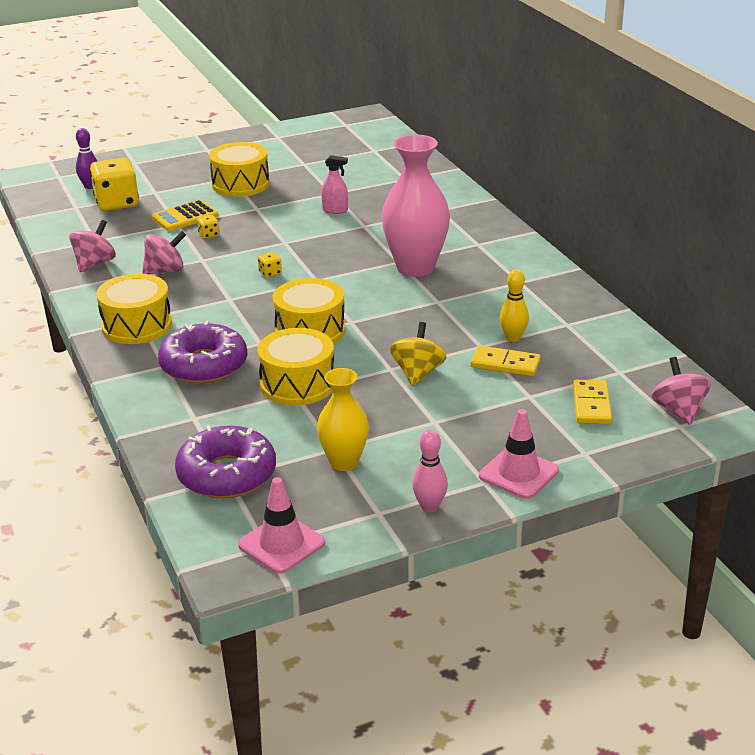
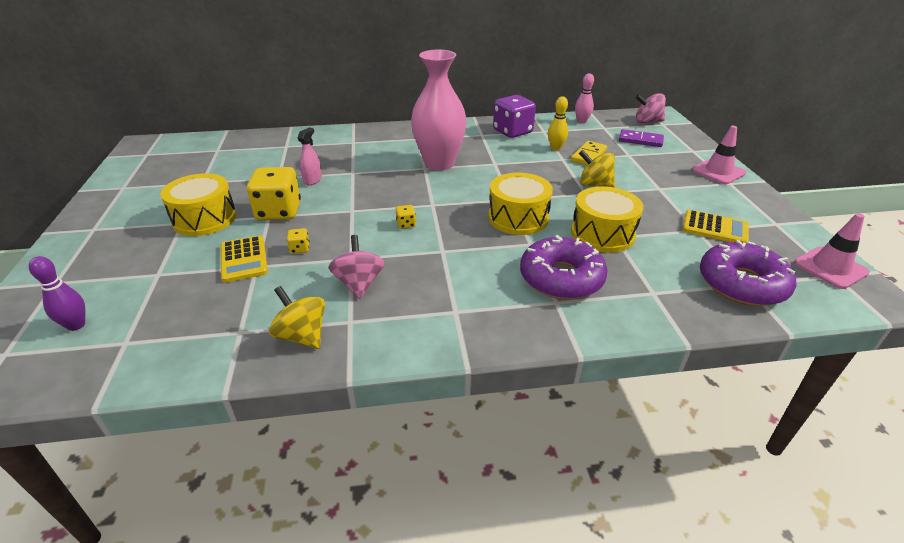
camera: 75 degrees left, 5 degrees up
pink spinning top [70,220,116,272] -> yellow spinning top [269,286,325,349]
yellow dice [90,158,139,211] -> yellow dice moved to [247,167,301,220]
yellow drum [96,274,172,344] -> none
yellow vase [317,368,369,471] -> yellow calculator [682,210,749,243]
pink bowling pin [412,430,448,513] -> pink bowling pin moved to [575,73,594,123]
yellow domino [573,380,612,424] -> purple domino [619,129,664,147]
none -> purple dice [493,95,536,138]

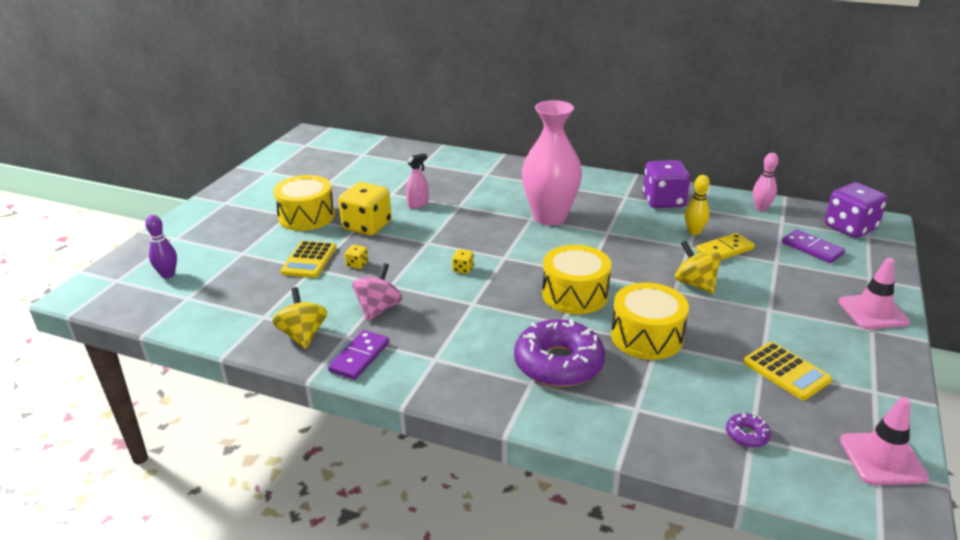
camera: 30 degrees right, 5 degrees down
pink spinning top [636,93,666,123] -> purple dice [825,182,887,238]
purple donut [700,240,797,306] -> purple donut [726,413,771,448], size x0.42
none -> purple domino [328,330,389,380]

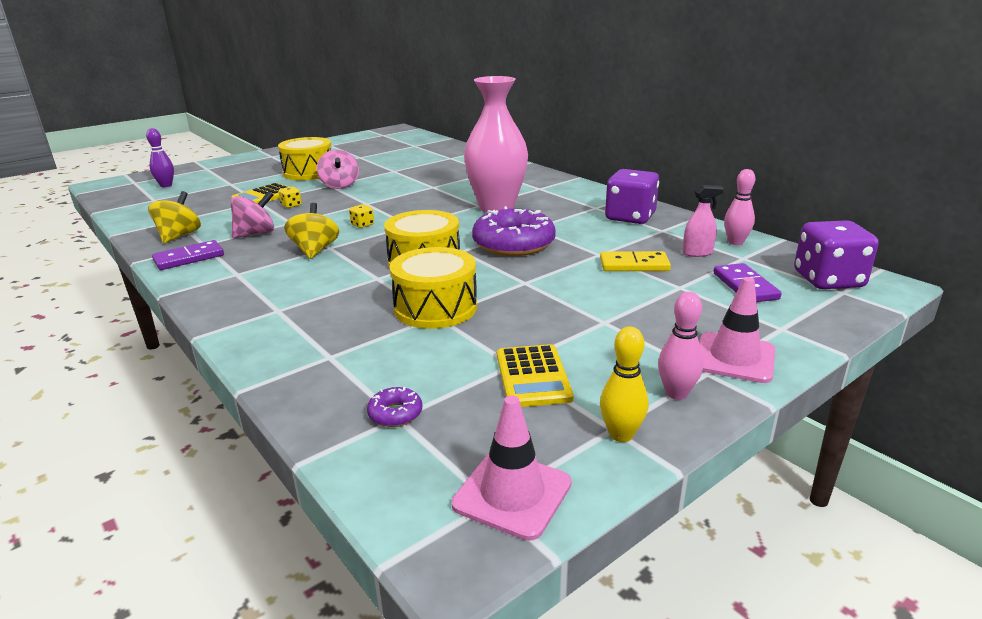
camera: 30 degrees right, 5 degrees down
yellow dice [338,182,392,236] -> pink spinning top [317,150,359,189]
pink spray bottle [406,153,429,209] -> pink spray bottle moved to [683,185,724,257]
purple donut [514,319,605,387] -> purple donut moved to [472,206,556,256]
yellow spinning top [675,241,721,294] -> yellow spinning top moved to [284,203,339,259]
yellow bowling pin [685,175,710,235] -> yellow bowling pin moved to [600,326,648,442]
none -> pink bowling pin [658,292,704,400]

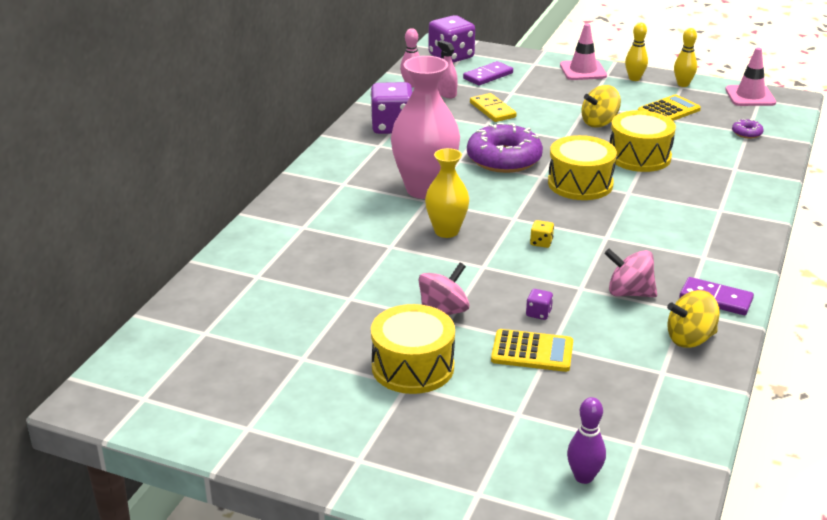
camera: 120 degrees left, 5 degrees up
yellow dice [278,186,302,208] -> purple dice [526,289,553,320]
yellow spinning top [284,203,339,259] -> yellow spinning top moved to [581,85,621,128]
pink bowling pin [658,292,704,400] -> yellow bowling pin [625,23,648,81]
none -> yellow vase [425,148,469,238]

